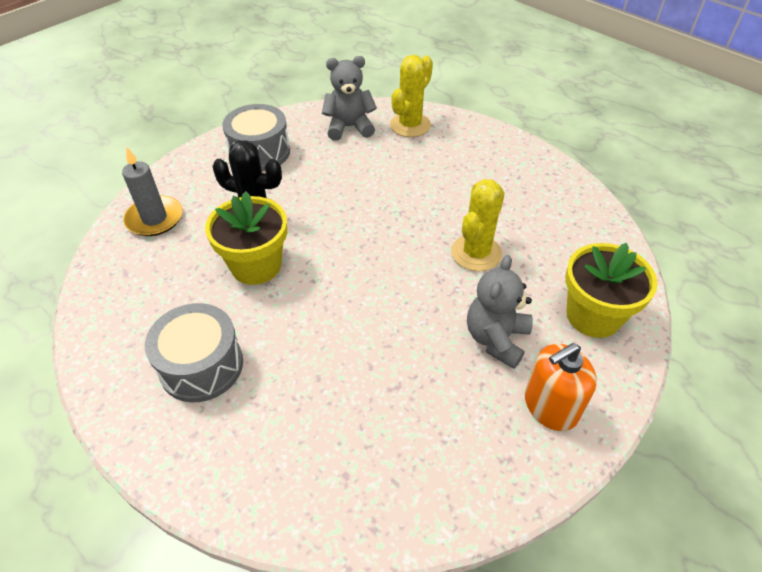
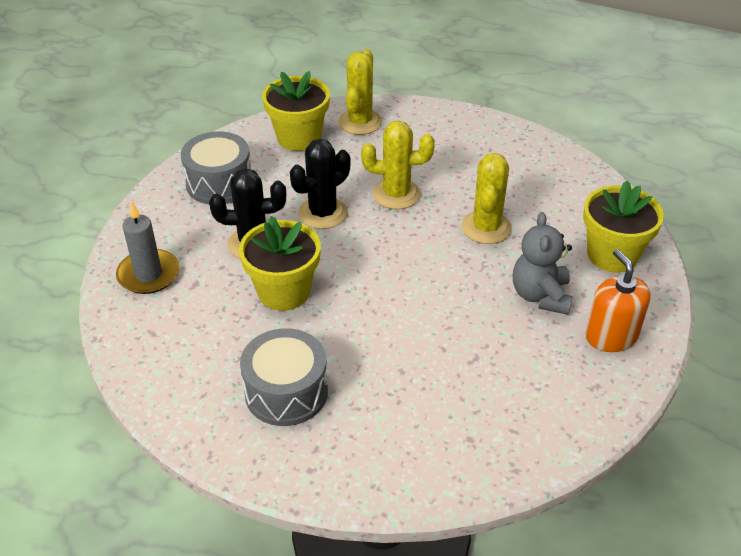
camera: 20 degrees left, 5 degrees down
grey teddy bear [322,56,377,141] -> yellow flower pot [262,71,330,151]
orange soap dispenser [525,343,597,431] -> orange soap dispenser turned 120 degrees clockwise [585,249,651,352]
none -> black cactus [290,139,350,229]
none -> yellow cactus [361,120,435,209]

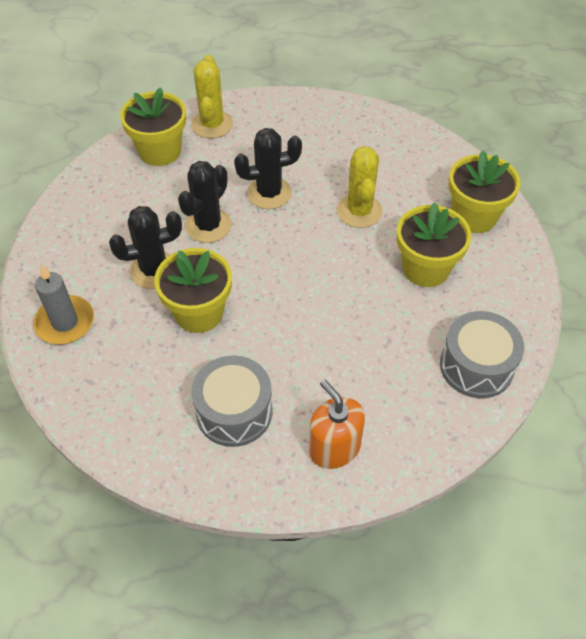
camera: 15 degrees left, 10 degrees up
grey drum [181,131,251,204] -> grey drum moved to [440,311,524,398]
yellow cactus [361,120,435,209] -> black cactus [234,128,302,209]
grey teddy bear [513,212,573,315] -> yellow flower pot [397,202,472,287]
orange soap dispenser [585,249,651,352] -> orange soap dispenser moved to [309,380,365,469]

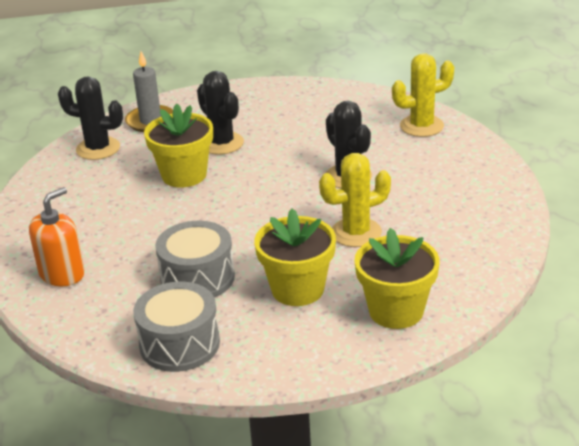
camera: 75 degrees right, 20 degrees down
yellow flower pot [120,87,186,166] -> none
black cactus [178,161,232,243] -> black cactus moved to [58,76,123,160]
grey drum [192,355,272,447] -> grey drum moved to [155,221,235,298]

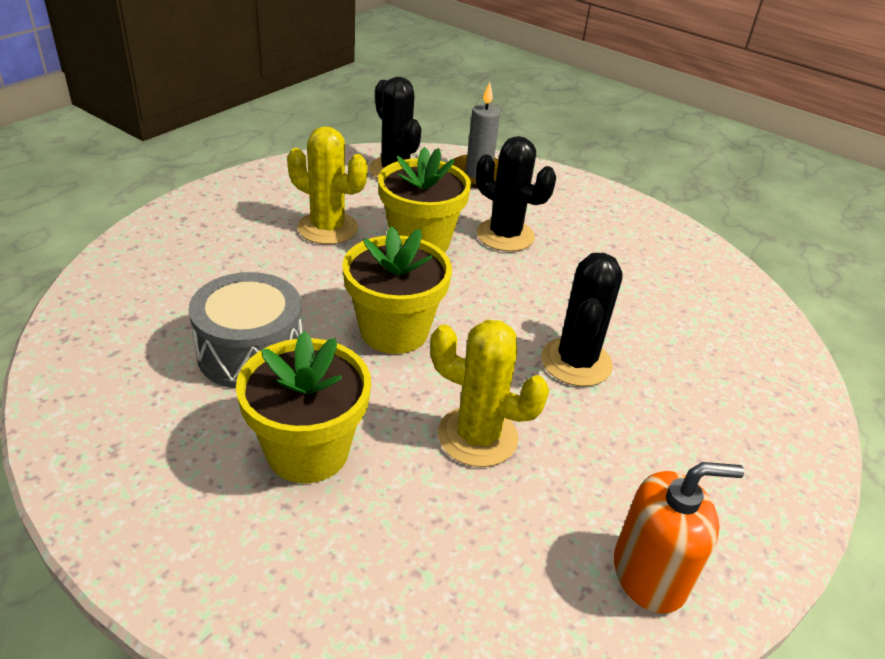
camera: 40 degrees right, 5 degrees up
orange soap dispenser [29,187,85,286] -> orange soap dispenser moved to [614,462,744,614]
grey drum [133,282,220,372] -> none
black cactus [197,71,244,155] -> black cactus turned 60 degrees counterclockwise [476,136,556,252]
yellow flower pot [354,228,439,329] -> yellow flower pot moved to [342,226,452,354]
yellow cactus [392,53,454,137] -> yellow cactus moved to [287,126,368,244]

